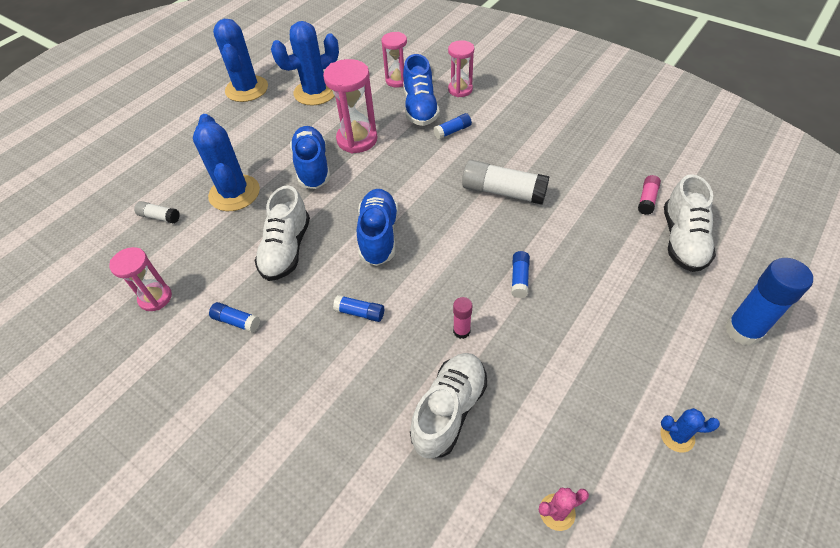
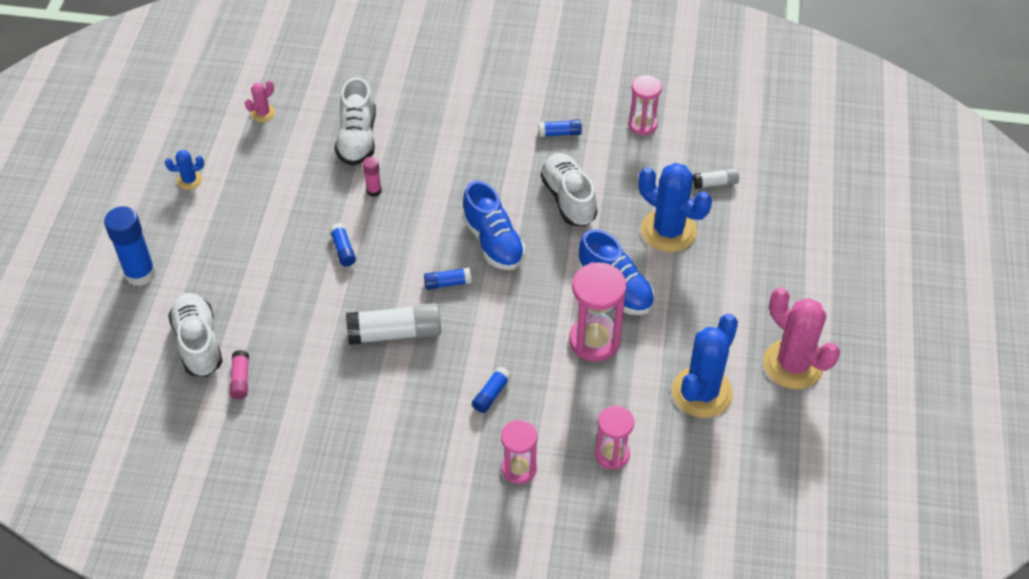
camera: 150 degrees right, 0 degrees up
blue cactus [213,19,268,102] -> pink cactus [763,288,840,389]
blue glue stick [333,295,384,322] -> blue glue stick moved to [424,268,472,290]
blue shoe [403,54,440,126] -> none

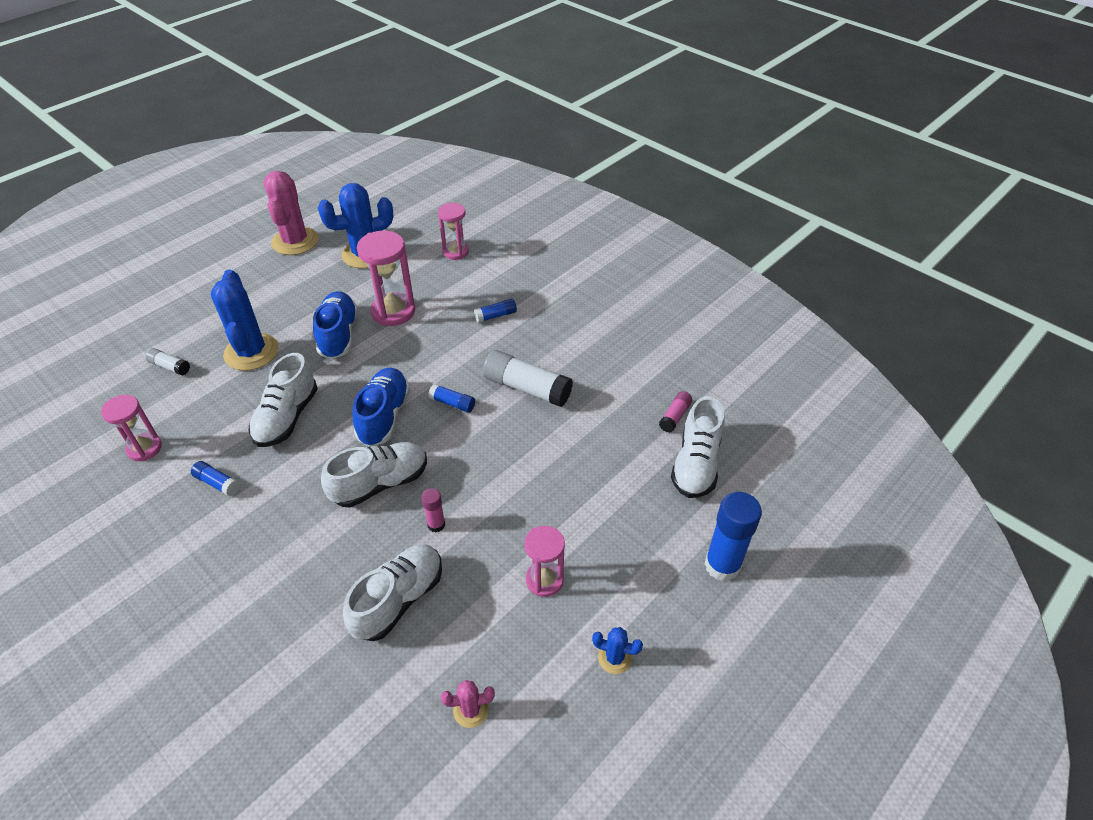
camera: 145 degrees left, 5 degrees down
blue glue stick [329,223,356,266] -> none
pink hourglass [501,420,538,484] -> pink hourglass moved to [524,526,565,597]
none -> white shoe [321,442,427,507]

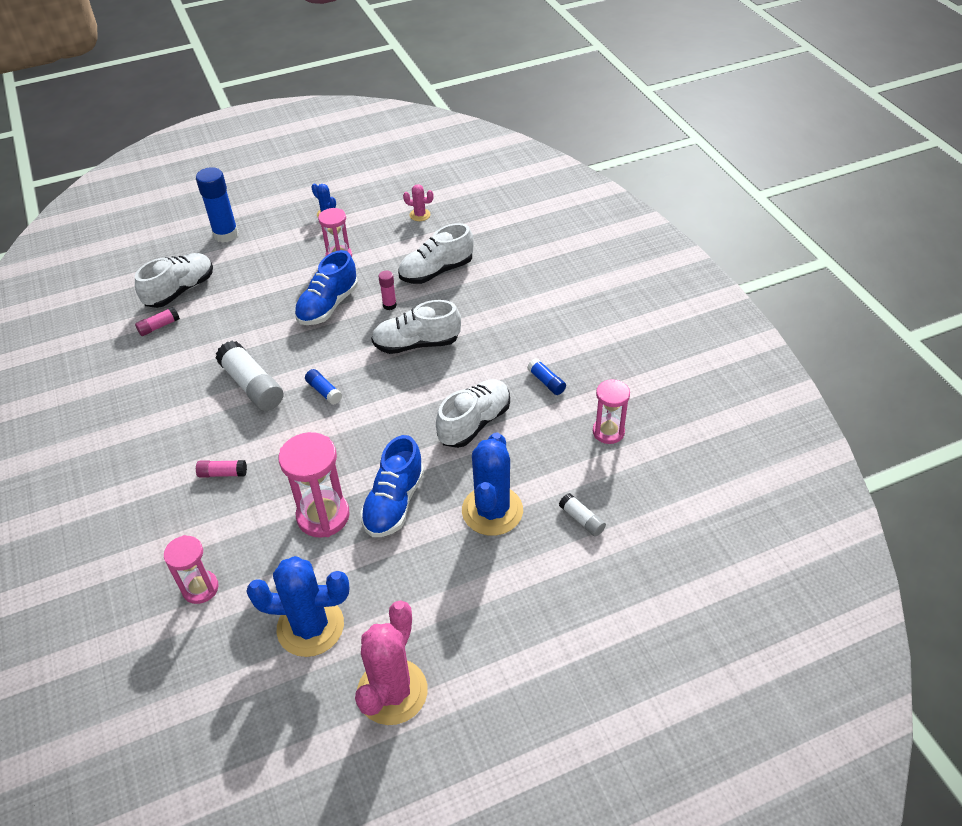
camera: 155 degrees left, 0 degrees up
blue shoe [352,368,410,447] -> blue shoe moved to [294,250,358,325]
blue glue stick [474,299,517,323] -> pink glue stick [196,460,247,478]

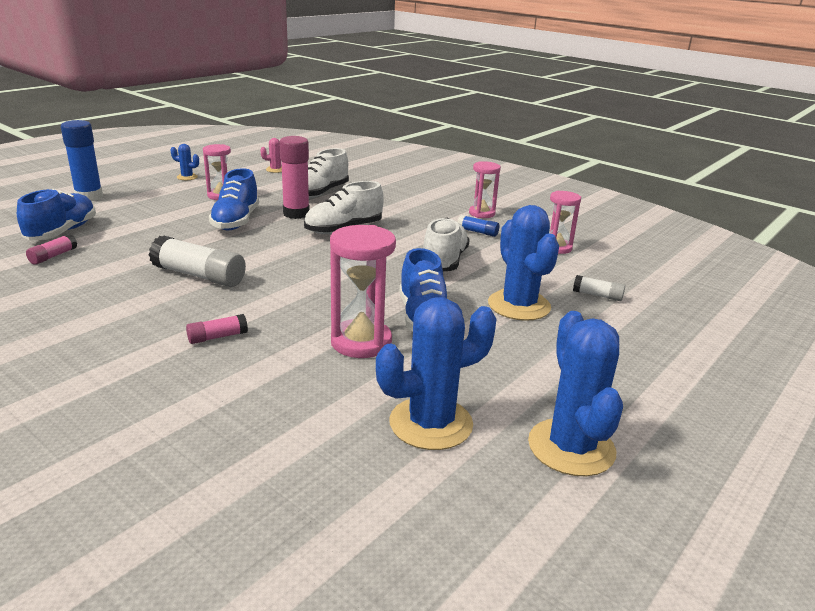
camera: 30 degrees left, 20 degrees down
white shoe [135,253,213,308] -> blue shoe [17,189,96,240]
pink hourglass [164,535,219,604] -> pink hourglass moved to [469,161,501,218]
blue glue stick [305,369,342,405] -> none
pink cactus [355,601,428,725] -> blue cactus [528,311,623,476]
pink glue stick [379,271,397,310] -> pink glue stick [279,136,310,219], size x1.94

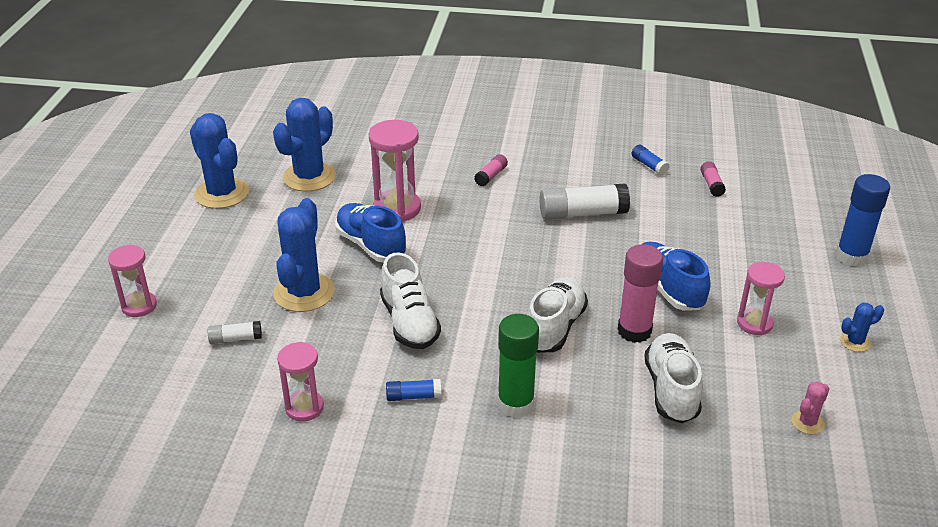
camera: 150 degrees right, 10 degrees up
blue shoe [17,189,96,240] -> none
pink hourglass [469,161,501,218] -> pink hourglass moved to [108,244,157,317]
blue cactus [488,205,559,321] -> blue cactus turned 60 degrees clockwise [273,198,335,312]
none -> green glue stick [498,314,539,418]
none -> blue glue stick [632,145,670,176]

